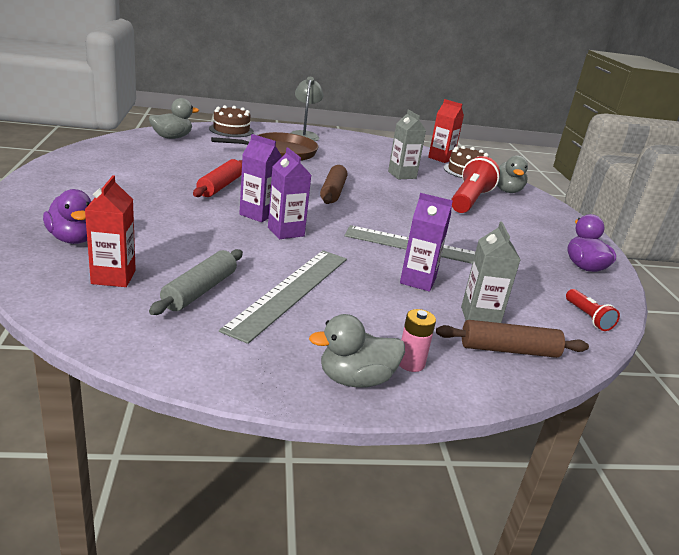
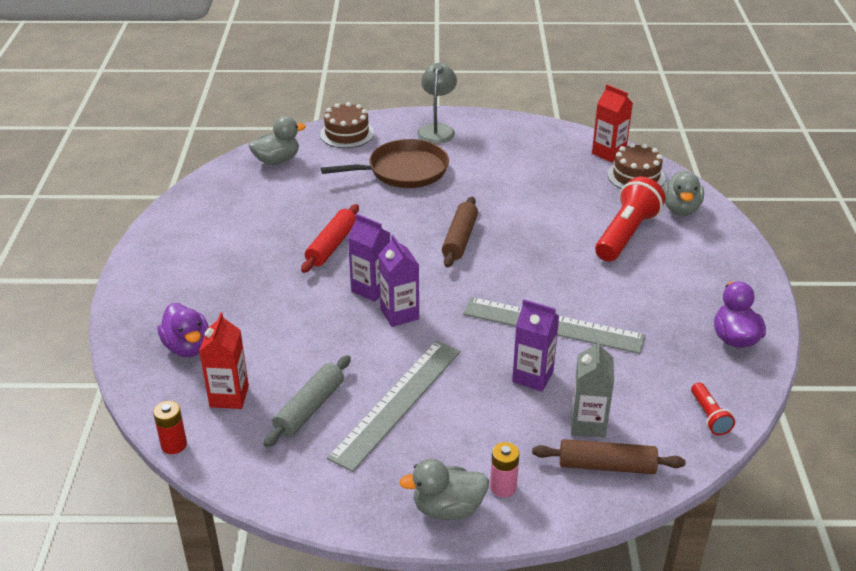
camera: 10 degrees right, 10 degrees up
grey carton [388,110,426,179] -> none
none -> red battery [153,401,187,454]

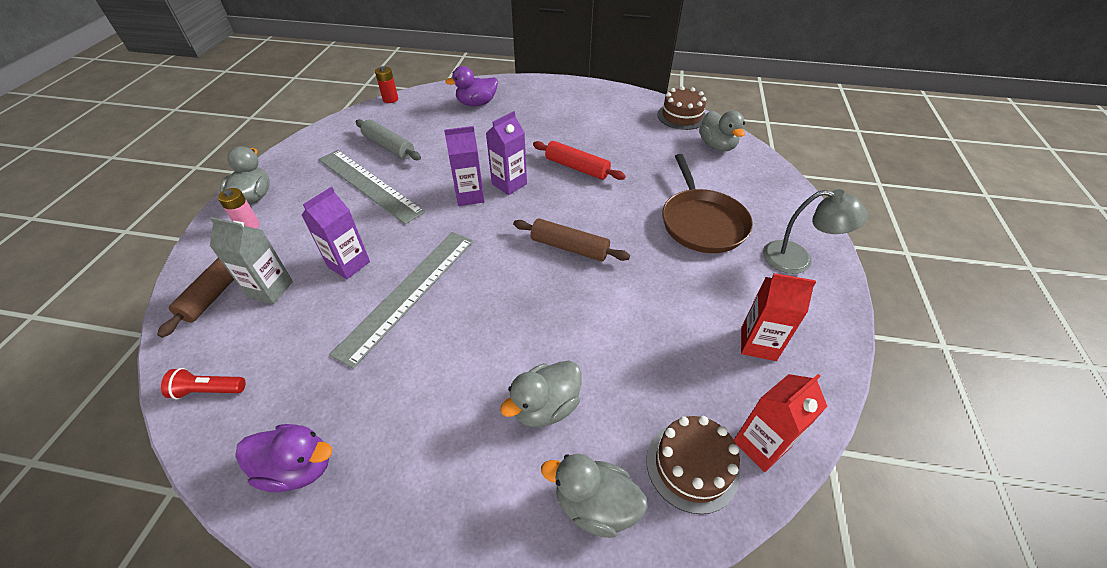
camera: 100 degrees right, 10 degrees up
red carton [199,312,249,409] -> red carton moved to [741,273,816,361]
brown cake [320,102,374,148] -> brown cake moved to [657,86,706,130]
red flashlight [595,177,665,262] -> grey duck [500,361,581,428]

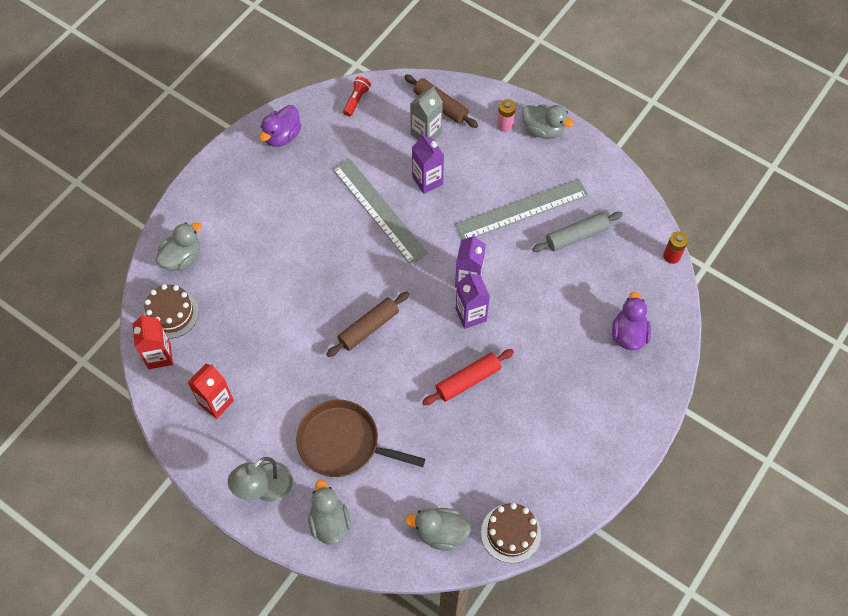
camera: 115 degrees right, 15 degrees up
grey duck [500,361,581,428] -> grey duck moved to [308,480,351,545]

